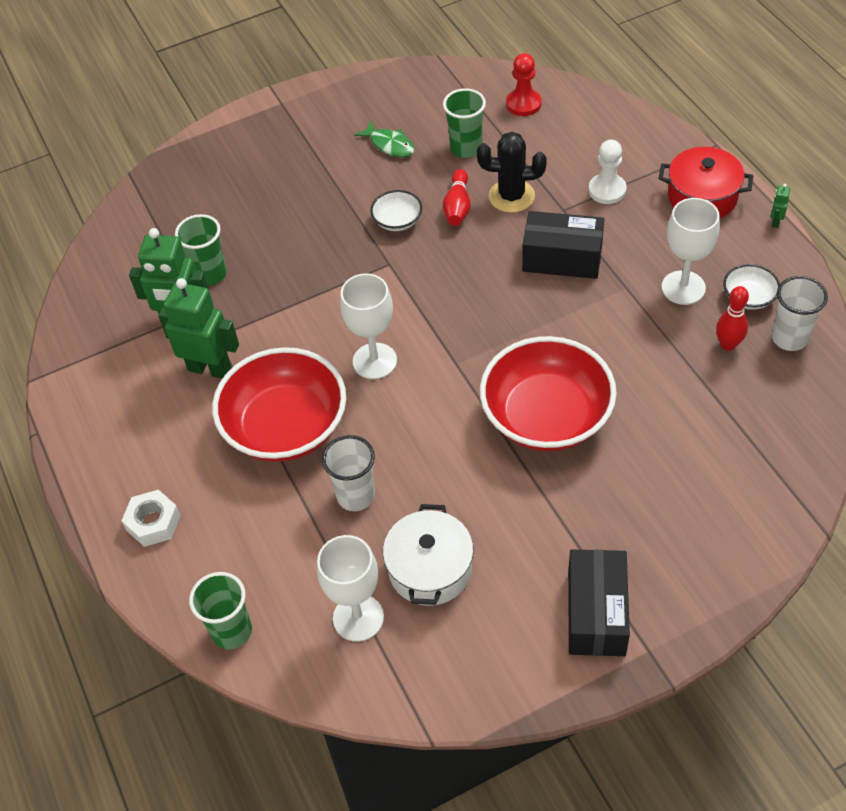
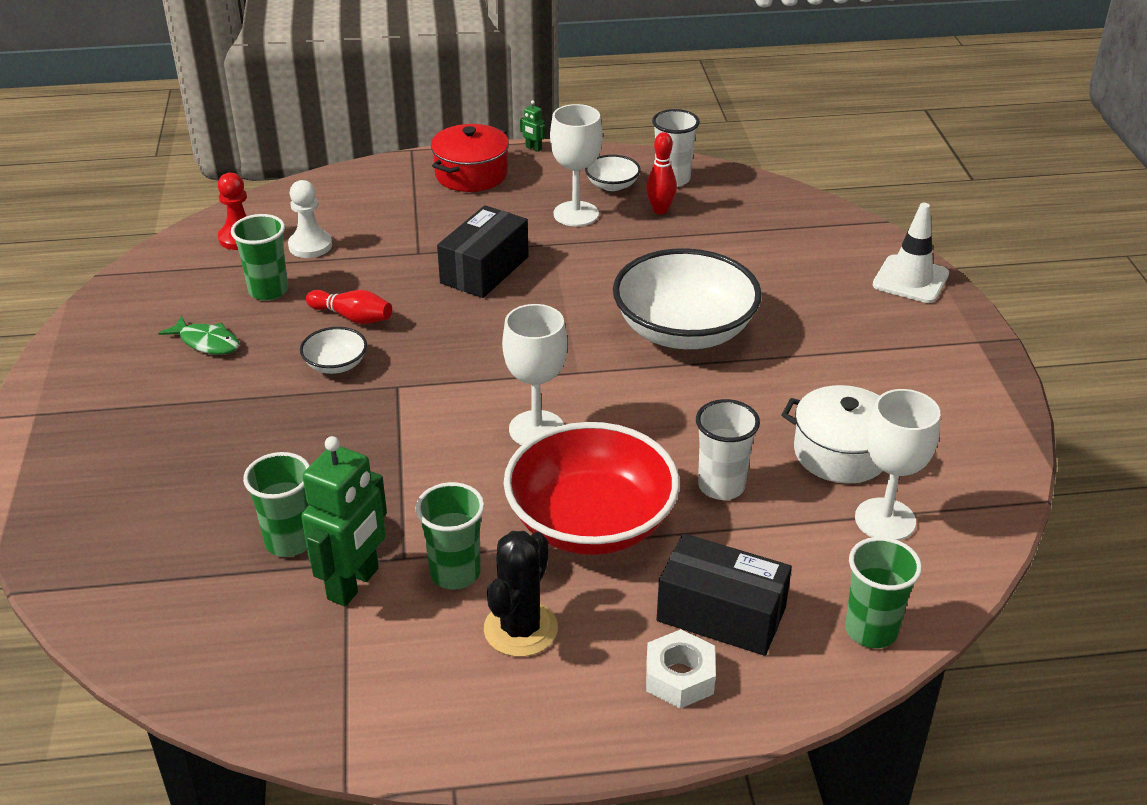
camera: 75 degrees left, 15 degrees down
green robot [158,278,239,378] -> green cup [415,482,485,589]
green fish [354,121,414,157] -> green fish turned 60 degrees clockwise [158,316,239,355]
black cactus [477,132,547,213] -> black cactus moved to [484,531,558,657]
red bowl [480,336,617,451] -> white bowl [613,248,762,349]
black box [568,550,630,656] -> black box moved to [657,533,792,656]
white pawn [589,140,627,204] -> white pawn moved to [288,180,332,258]
none -> white traffic cone [873,203,949,303]

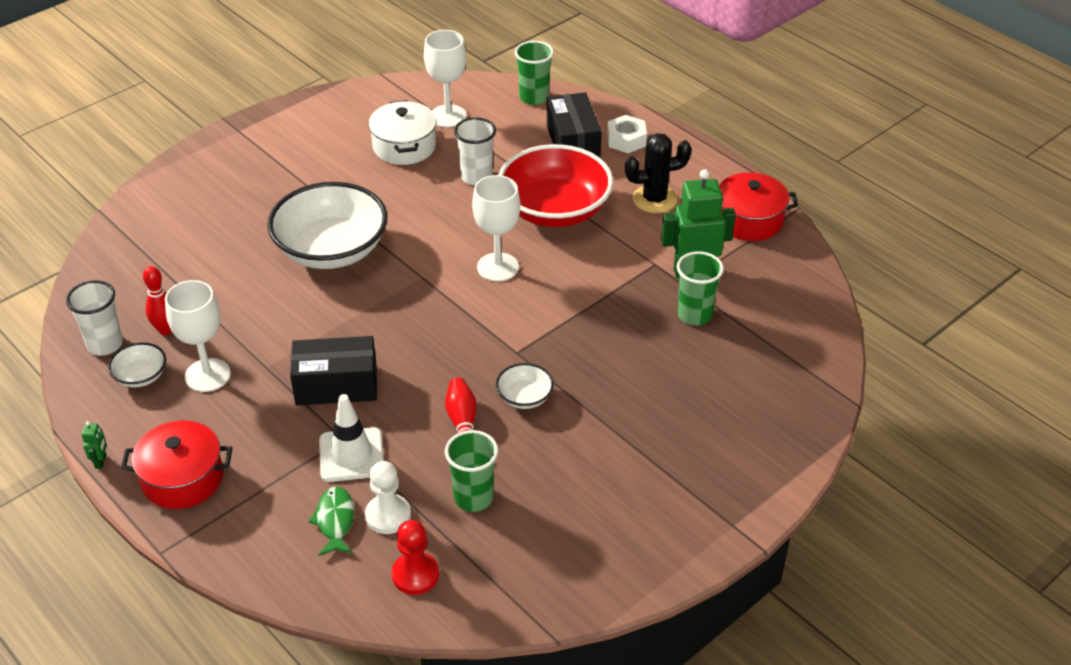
camera: 125 degrees left, 5 degrees up
green fish [158,316,239,355] -> green fish moved to [308,486,354,556]
green cup [415,482,485,589] -> none
white traffic cone [873,203,949,303] -> white traffic cone moved to [319,394,384,482]
none -> red pot [719,172,798,241]

